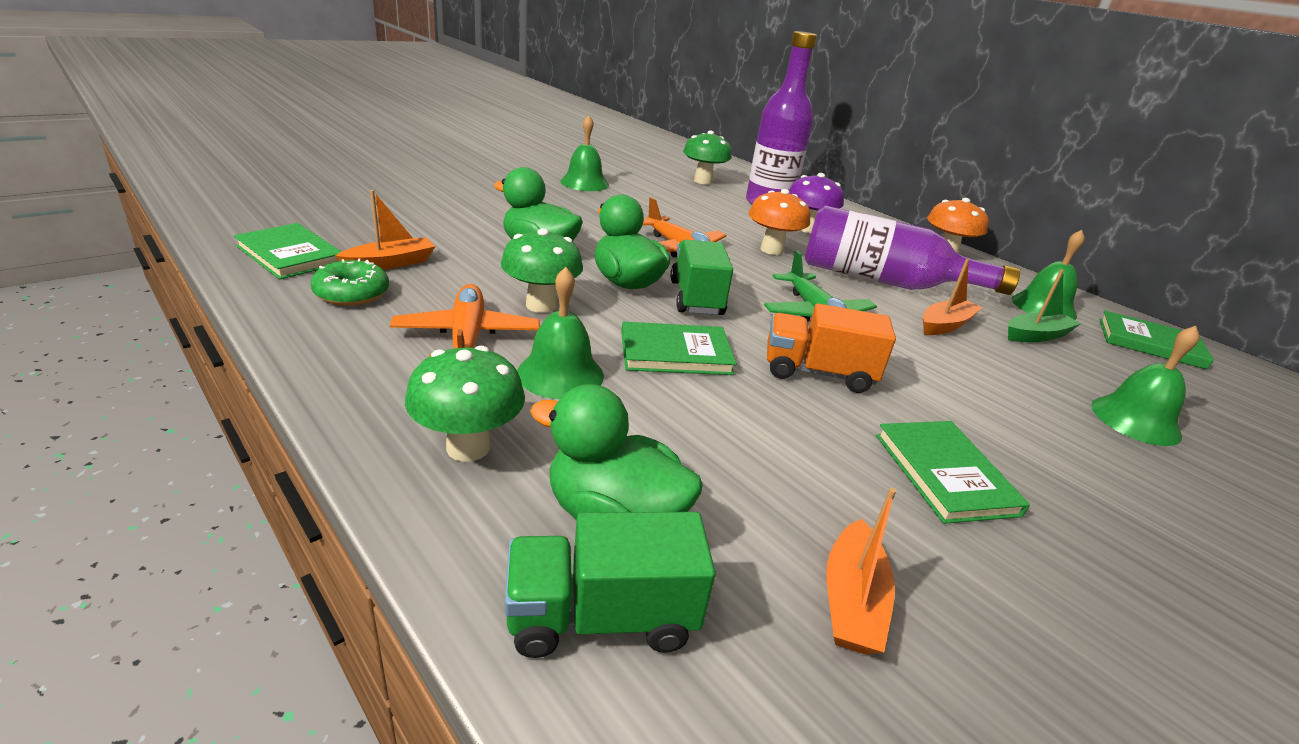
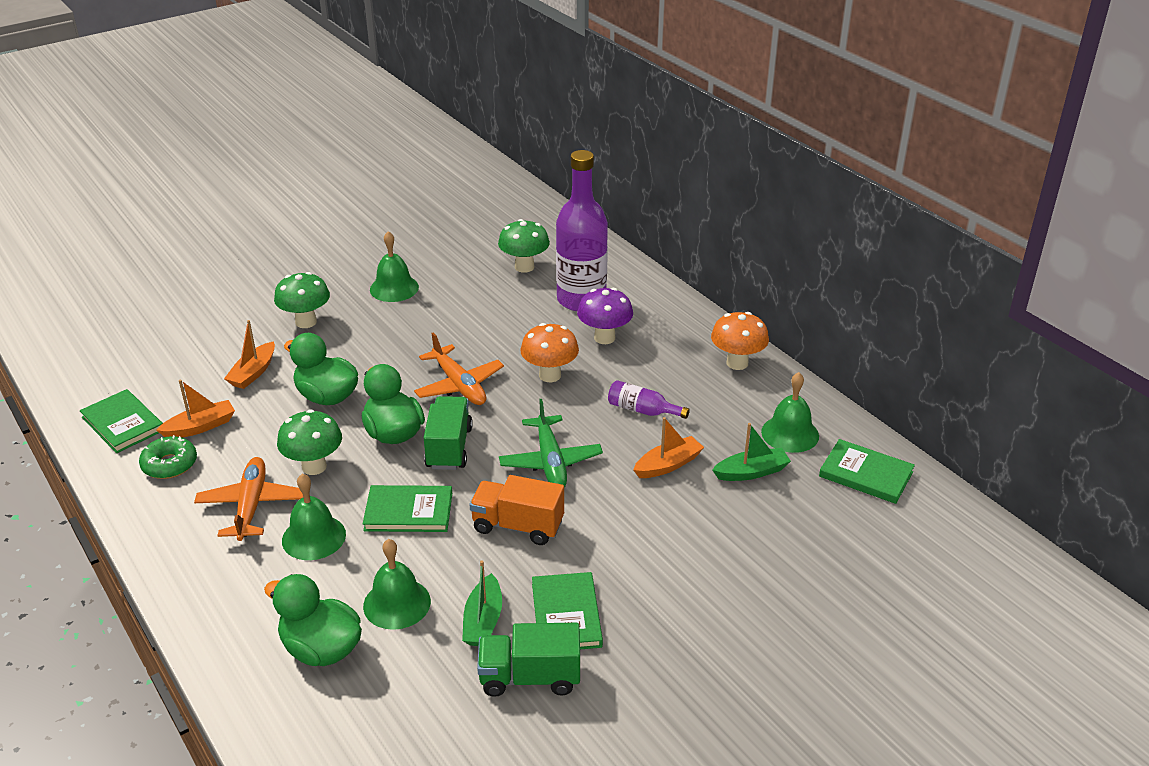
camera: 10 degrees right, 5 degrees up
green mushroom [405,346,525,462] -> green mushroom moved to [274,272,330,328]
green truck [505,512,716,658] -> green truck moved to [477,623,580,697]
purple bottle [805,205,1020,295] -> purple bottle [608,380,690,419], size x0.45
orange boat [827,488,896,654] -> orange boat moved to [224,320,275,389]
green bell [1091,326,1200,446] -> green bell moved to [363,539,431,630]
none -> green boat [462,560,502,646]

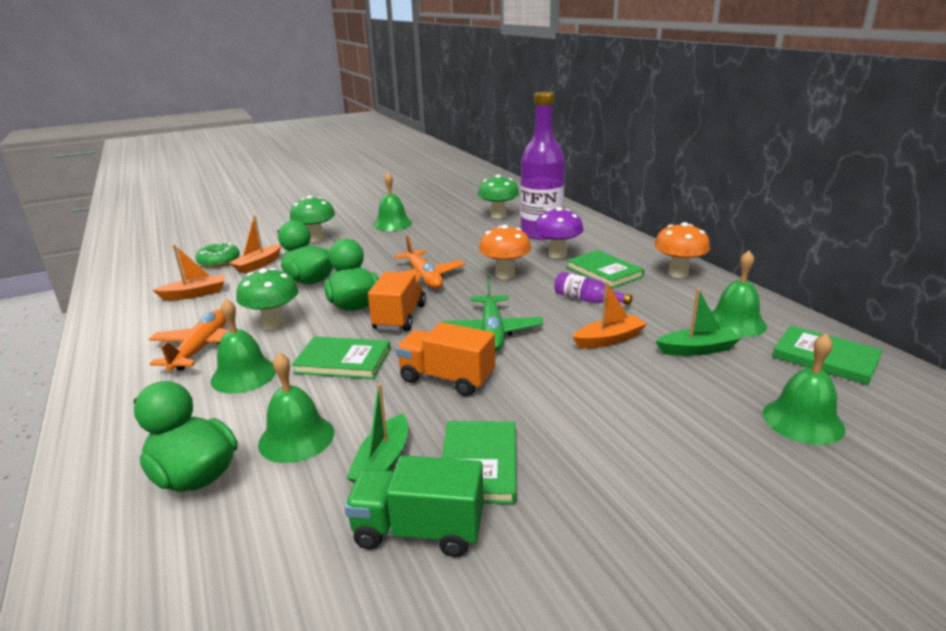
camera: 10 degrees right, 10 degrees down
green book [80,389,163,453] -> green book moved to [567,250,645,288]
green donut [139,435,197,479] -> green donut moved to [195,242,240,268]
green truck [424,396,473,470] -> orange truck [368,272,426,331]
none -> green bell [763,333,845,445]

